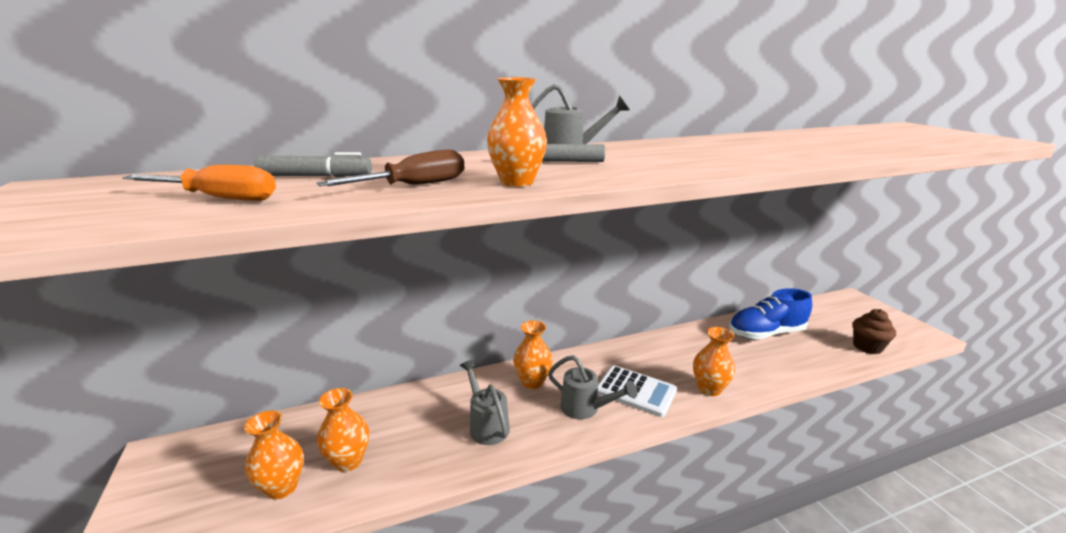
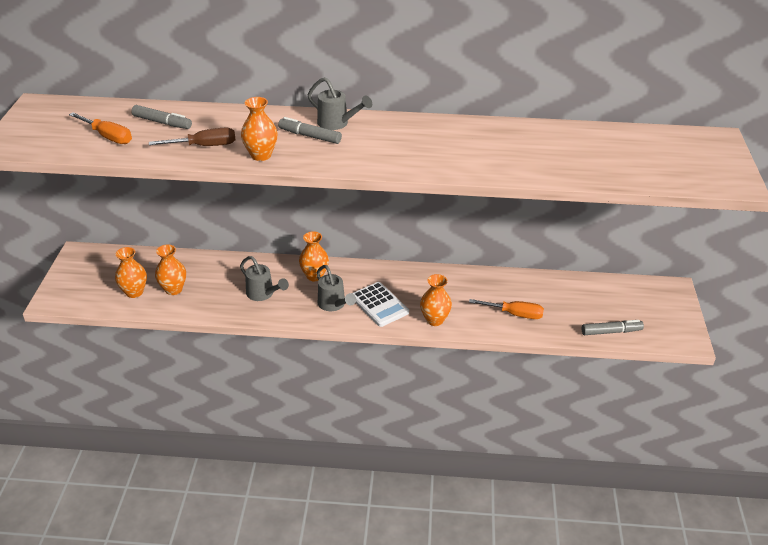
camera: 25 degrees right, 15 degrees up
grey watering can [460,360,510,445] -> grey watering can turned 135 degrees clockwise [240,256,289,301]
blue shoe [729,288,812,339] -> none
brown cupcake [852,309,896,354] -> grey marker [582,320,644,335]
none -> orange screwdriver [469,299,544,319]

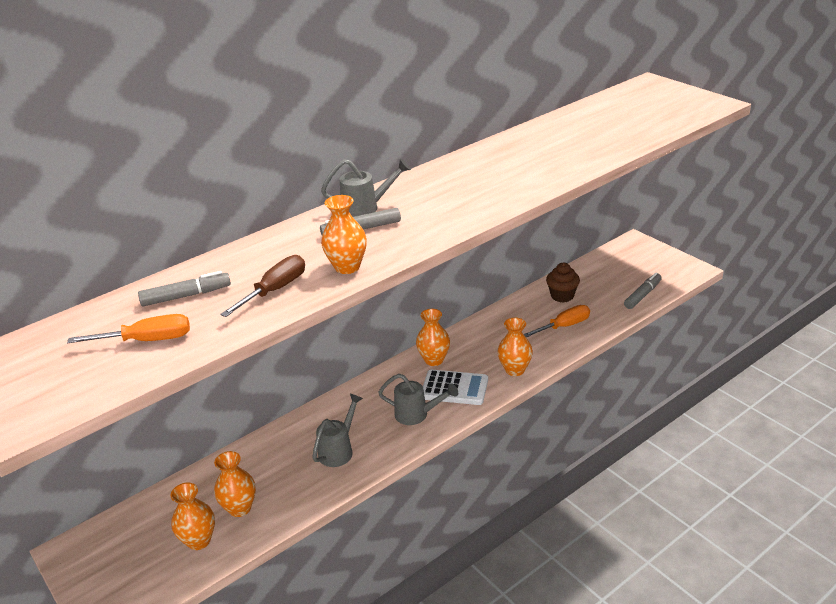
camera: 40 degrees left, 5 degrees down
grey watering can [240,256,289,301] -> grey watering can turned 60 degrees counterclockwise [312,394,363,467]
orange vase [299,231,329,281] -> orange vase moved to [416,309,450,366]
none -> brown cupcake [546,263,580,303]

